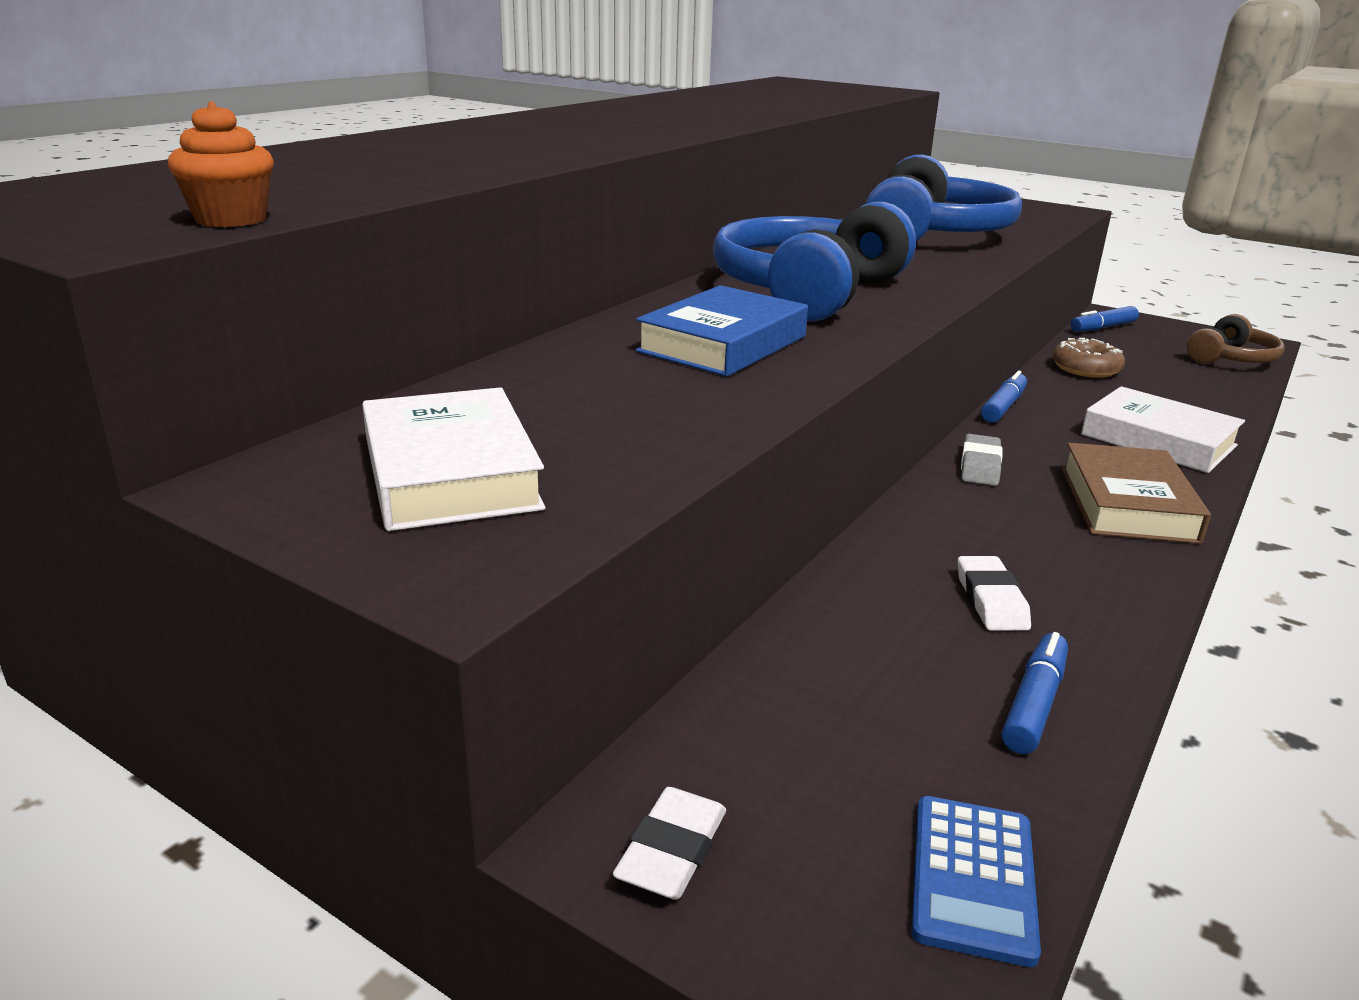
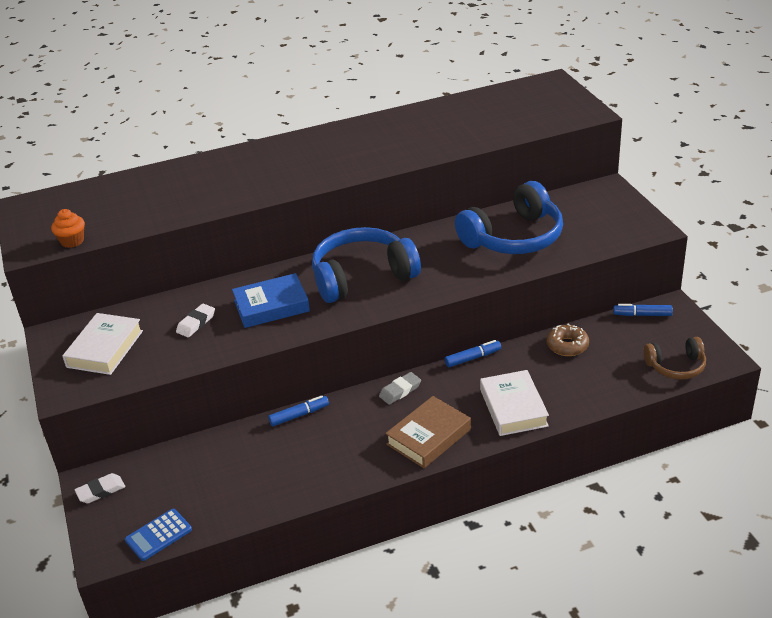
camera: 40 degrees right, 10 degrees up
white eraser [958,556,1031,631] -> white eraser moved to [176,304,215,337]
blue marker [1001,632,1068,754] -> blue marker moved to [268,396,329,426]

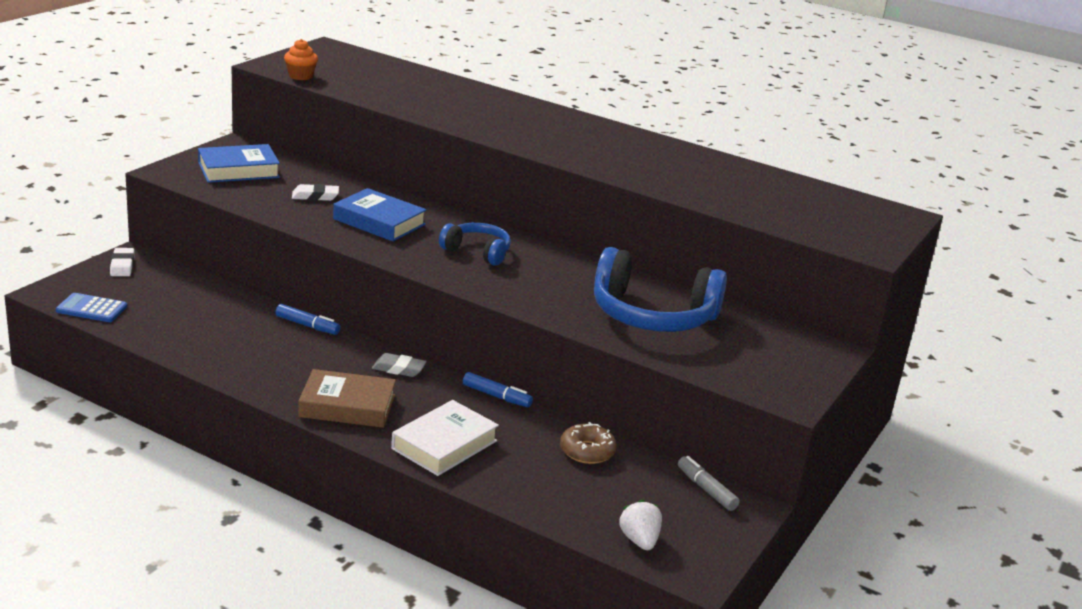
camera: 45 degrees right, 10 degrees down
white book [62,313,143,375] -> blue book [198,144,280,183]
white eraser [75,473,125,503] -> white eraser turned 60 degrees clockwise [110,248,135,276]
blue headphones [312,227,421,303] -> blue headphones [439,223,511,266], size x0.55
blue marker [613,304,673,316] -> grey marker [678,456,740,511]
brown headphones [643,337,706,380] -> white strawberry [619,500,662,550]

